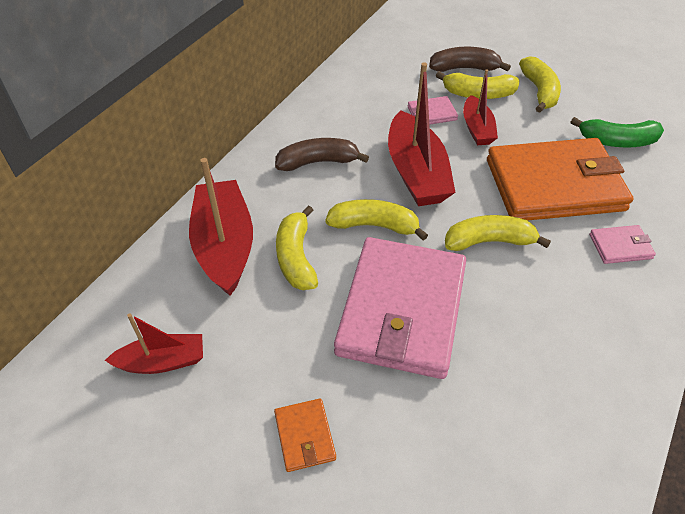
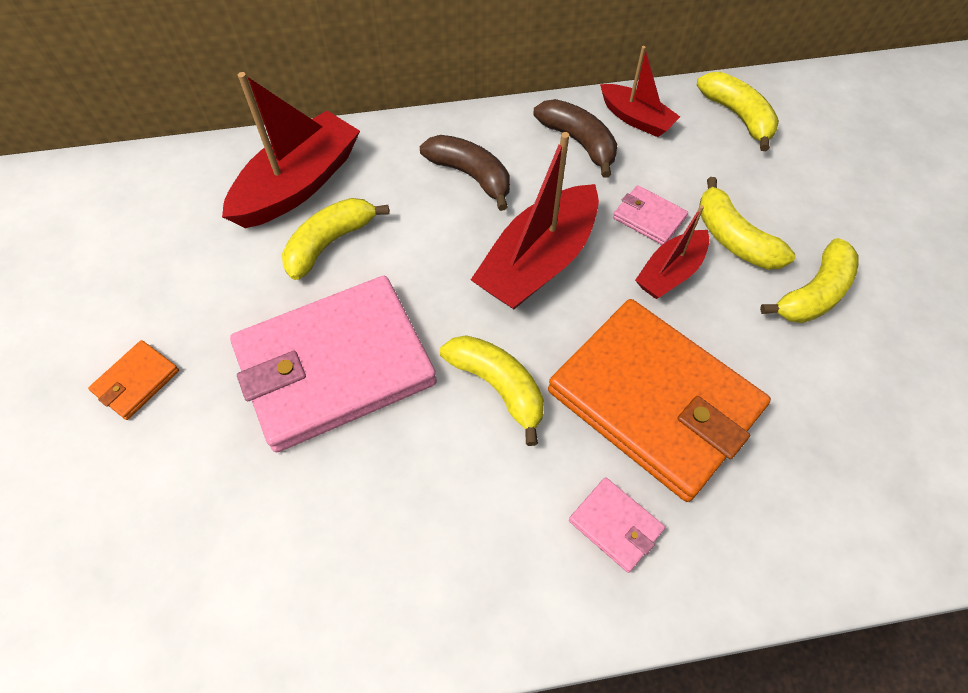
camera: 50 degrees right, 10 degrees up
red boat [105,313,203,374] -> red boat moved to [600,46,680,137]
yellow banana [325,199,428,241] -> yellow banana moved to [697,72,779,151]
brown banana [429,47,511,72] -> brown banana moved to [533,99,617,178]
green banana [571,117,664,148] -> none

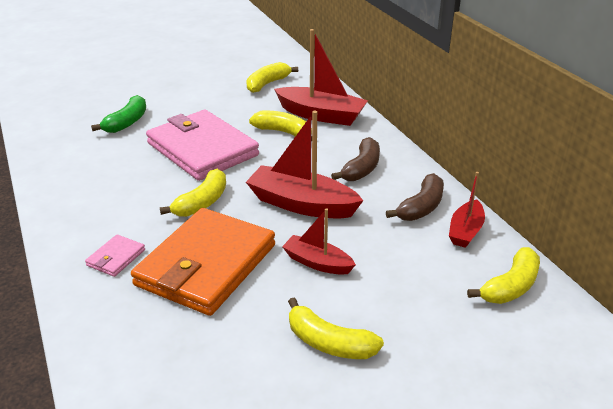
camera: 75 degrees right, 25 degrees down
orange wallet [88,340,179,420] -> none
pink wallet [613,185,688,245] -> none
yellow banana [699,177,795,270] -> yellow banana moved to [246,62,298,93]
none -> green banana [91,95,146,133]

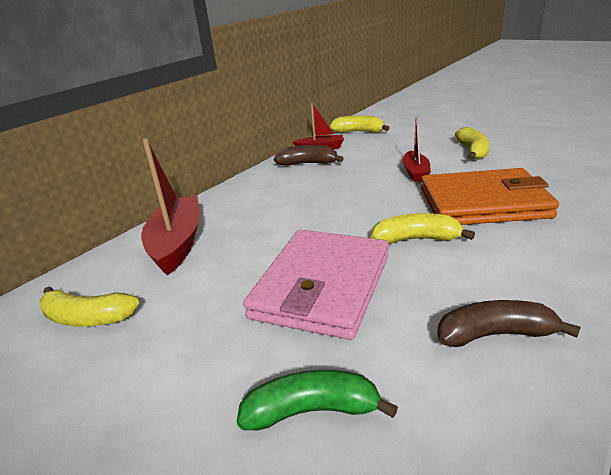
camera: 115 degrees left, 5 degrees down
pink wallet [85,234,145,277] -> none
red boat [246,111,364,218] -> none
yellow banana [249,111,312,141] -> none
brown banana [331,137,380,181] -> brown banana moved to [437,300,581,347]

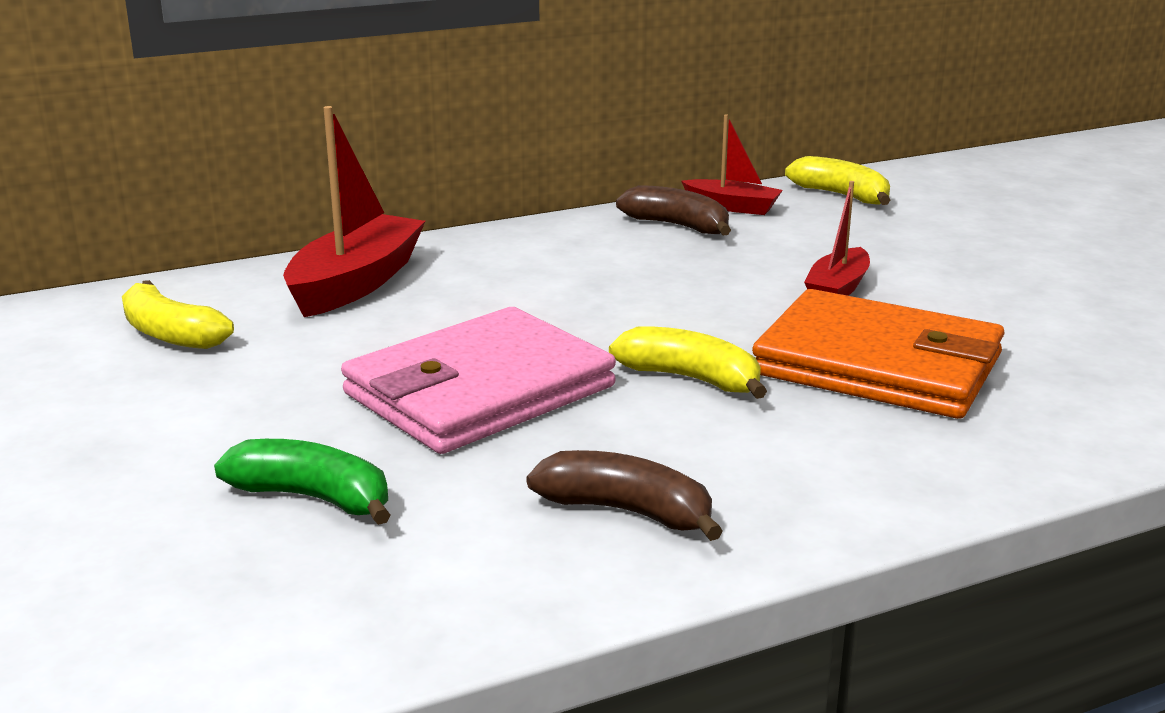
camera: 25 degrees right, 5 degrees down
yellow banana [455,127,490,160] -> none

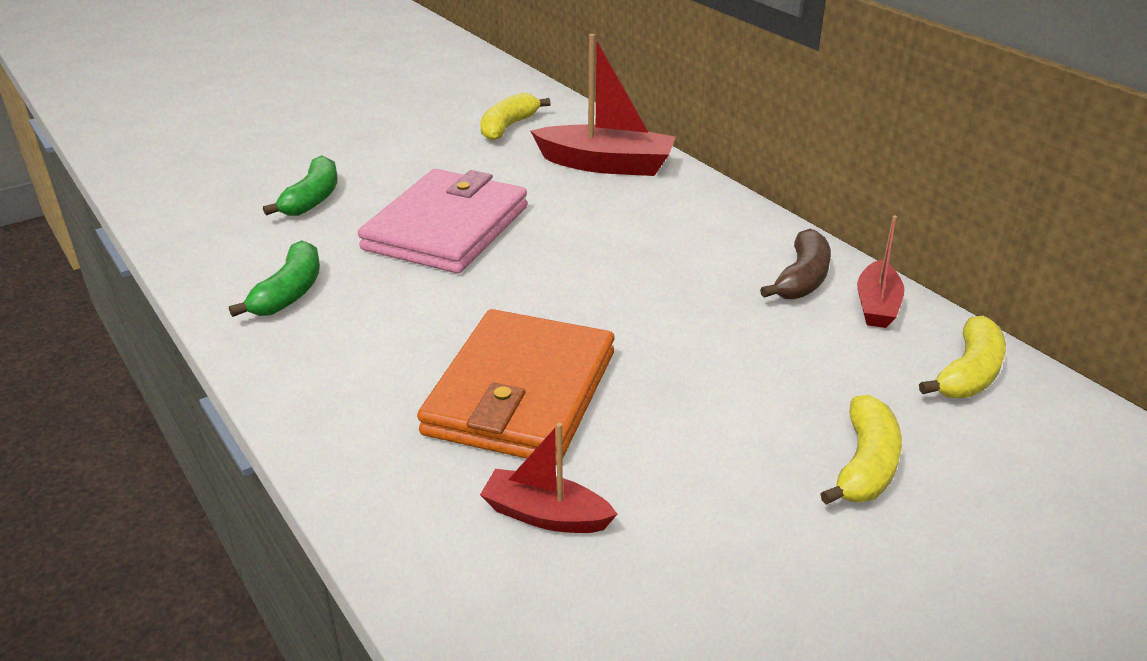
camera: 80 degrees right, 10 degrees up
pink wallet [341,307,616,454] -> pink wallet turned 75 degrees clockwise [358,169,527,273]
brown banana [526,450,723,541] -> green banana [229,240,320,317]
yellow banana [609,326,767,399] -> yellow banana moved to [820,395,902,505]
red boat [804,181,870,296] -> red boat moved to [480,423,617,533]

